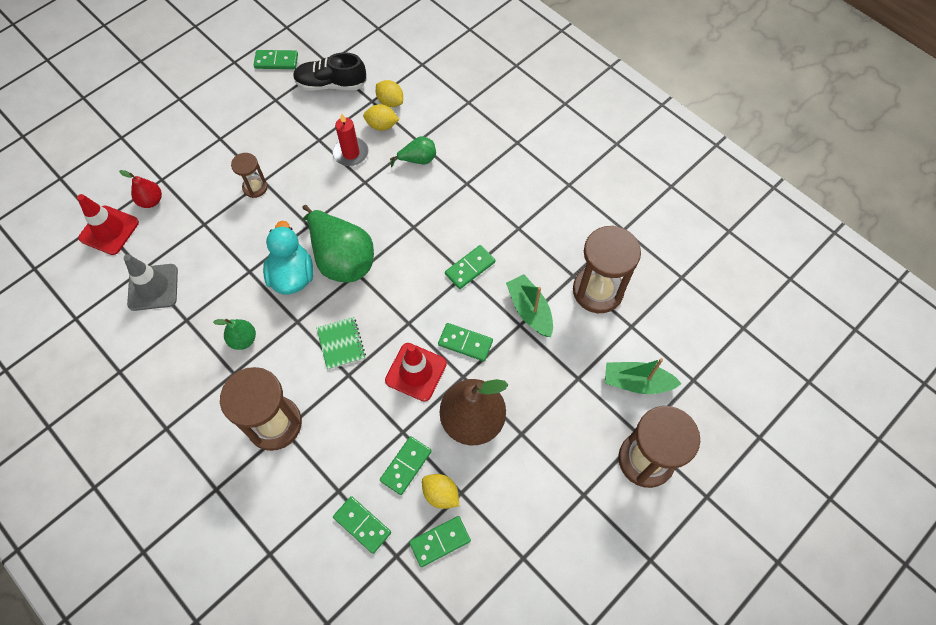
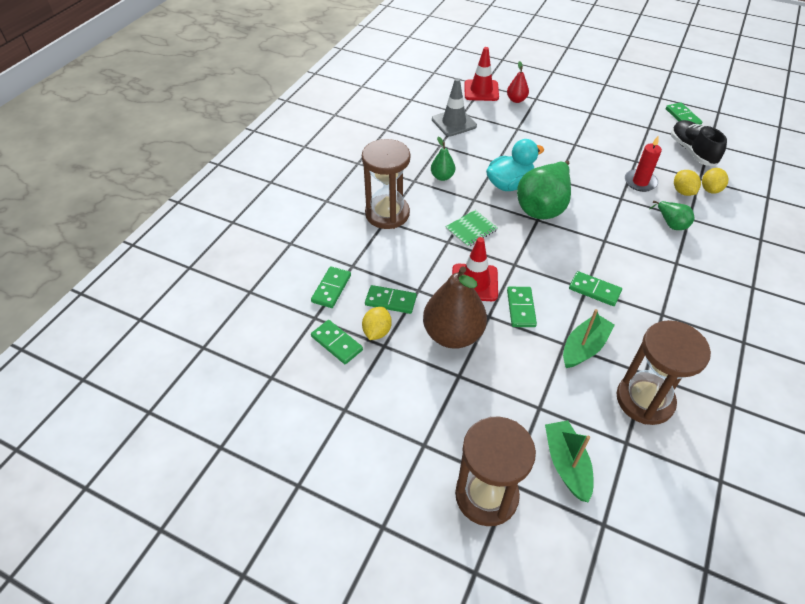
camera: 70 degrees right, 15 degrees down
brown hourglass [231,153,268,198] -> none

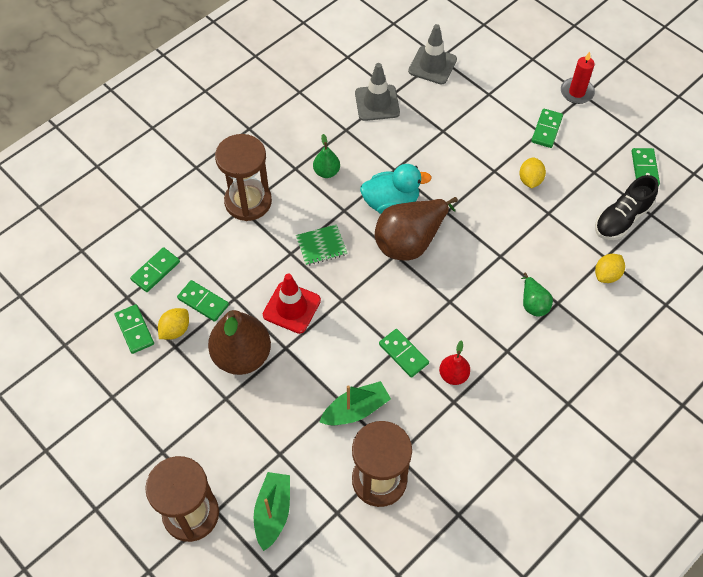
camera: 20 degrees right, 10 degrees up
red traffic cone [464,47,499,101] -> grey traffic cone [408,24,457,84]
red pear [507,61,529,103] -> red pear moved to [439,340,470,385]
green domino [507,287,537,327] -> green domino moved to [531,109,563,148]
green pear [517,161,571,219] -> brown pear [375,197,458,260]
red candle [625,136,662,192] -> red candle moved to [561,52,595,104]
black shoe [671,120,727,166] -> black shoe turned 135 degrees counterclockwise [595,175,658,240]
yellow lemon [674,170,701,196] -> yellow lemon moved to [519,157,546,188]

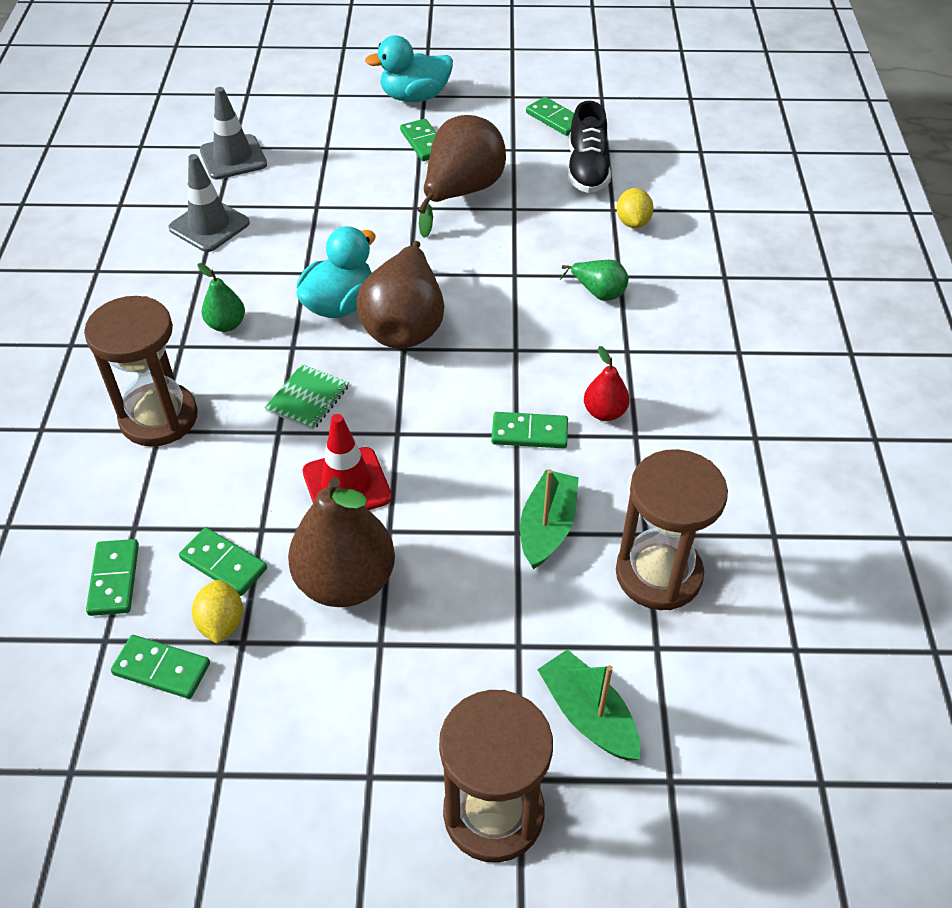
camera: 45 degrees left, 10 degrees down
green domino [177,280,229,322] -> green domino turned 45 degrees clockwise [179,527,267,596]
yellow lemon [519,157,546,188] -> brown pear [418,115,506,238]
red candle [561,52,595,104] -> turquoise duck [365,36,453,102]

